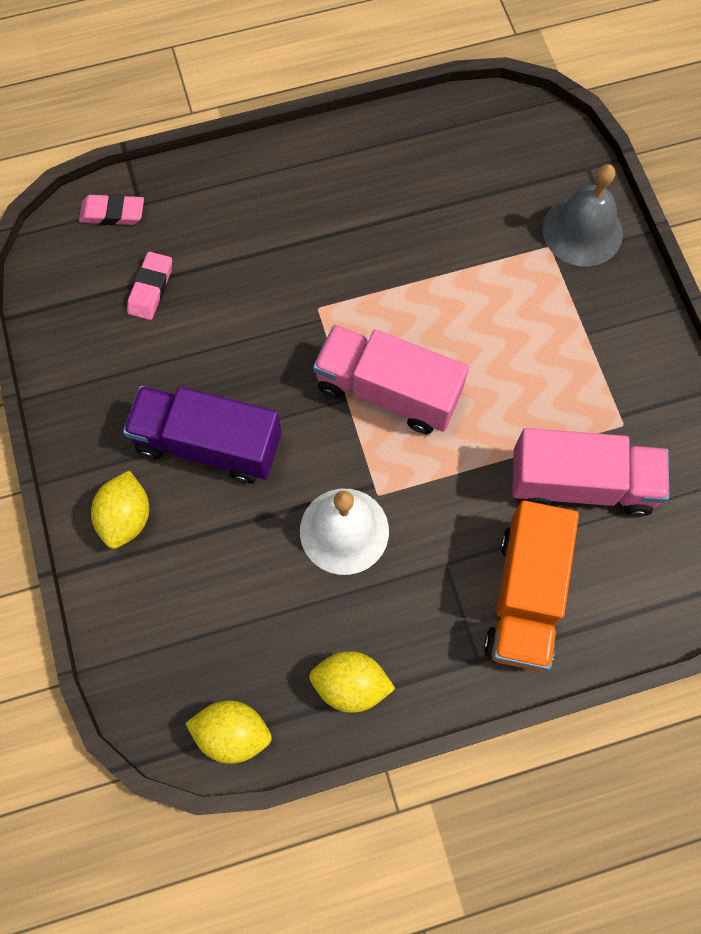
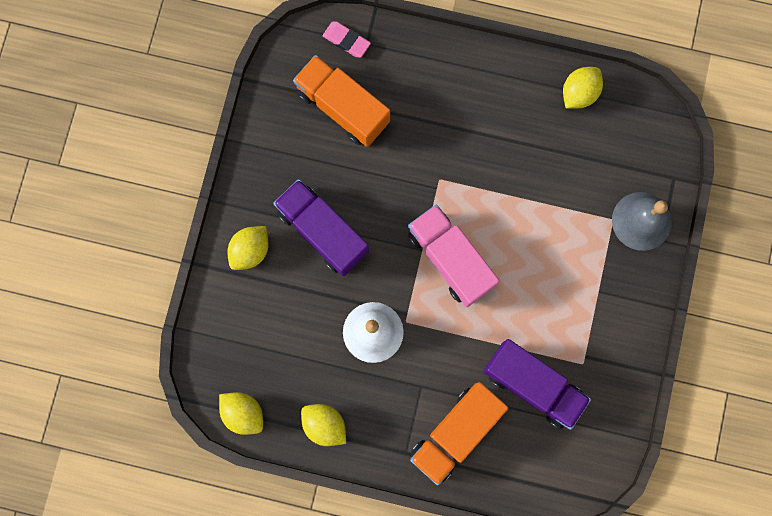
camera: 30 degrees right, 10 degrees up
pink eraser [127,252,172,320] -> orange truck [293,55,390,147]
pink truck [512,428,669,517] -> purple truck [483,339,591,430]
none -> yellow lemon [563,67,603,109]

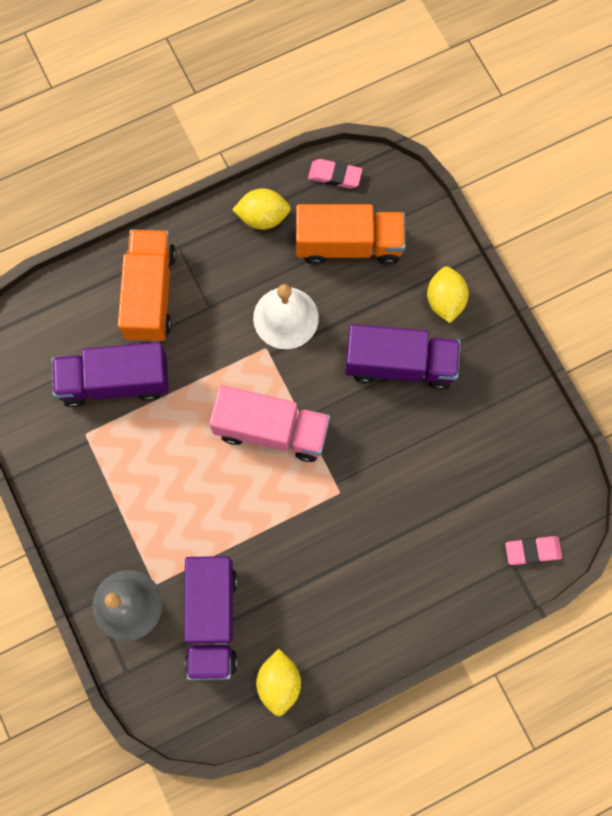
camera: 140 degrees right, 5 degrees down
yellow lemon [219,392,263,435] -> pink eraser [308,159,362,189]
orange truck [293,55,390,147] -> orange truck moved to [296,204,405,265]
none -> purple truck [184,556,238,680]

